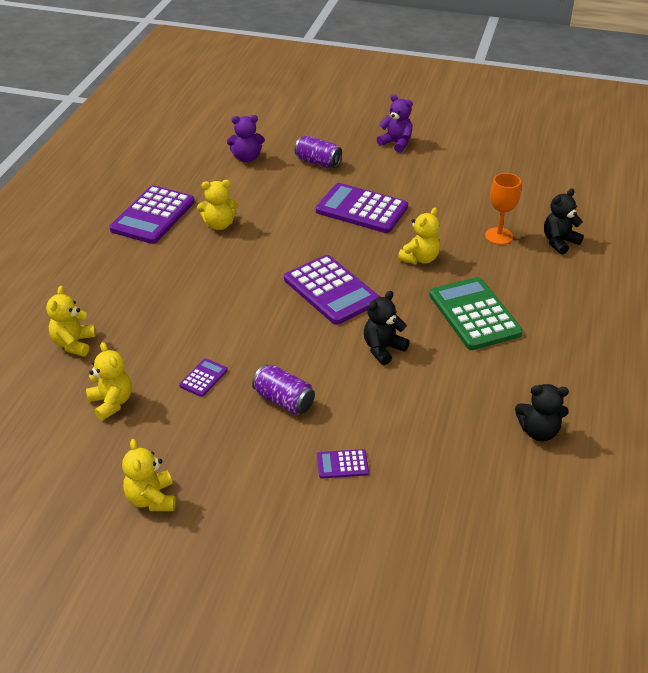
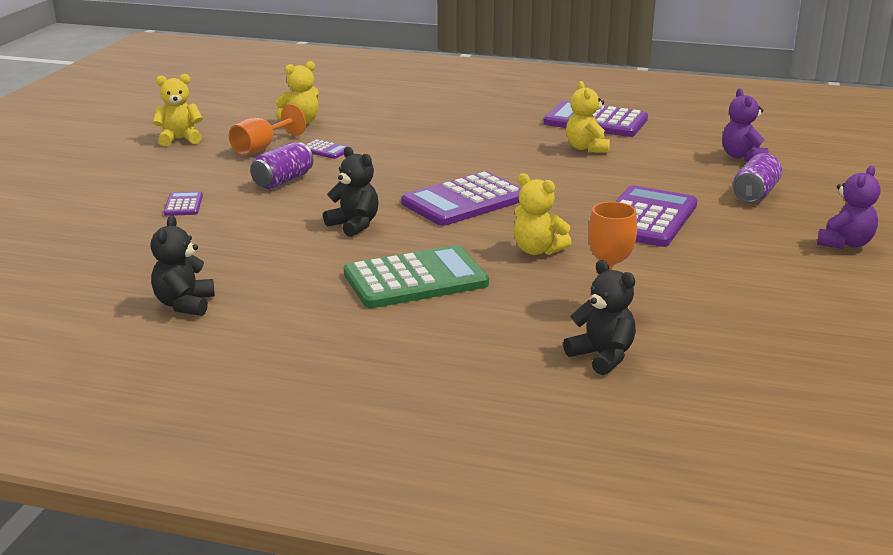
camera: 90 degrees right, 15 degrees down
yellow teddy bear [46,286,96,357] -> none
none -> orange goblet [229,104,306,155]

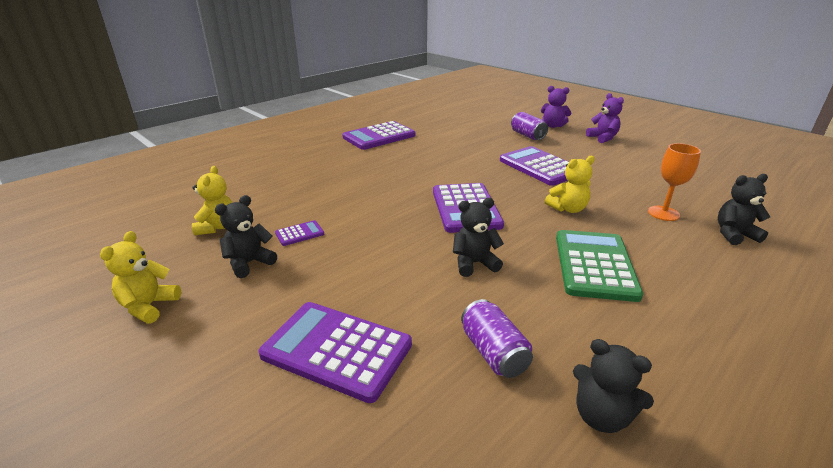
camera: 60 degrees left, 5 degrees up
purple calculator [164,191,203,216] -> purple calculator [258,302,412,403], size x2.20
orange goblet [229,104,306,155] -> black teddy bear [215,195,277,278]
purple can [250,142,313,189] -> purple can moved to [461,299,533,378]
yellow teddy bear [566,81,610,153] -> none
purple teddy bear [722,89,768,161] -> purple teddy bear moved to [541,86,572,128]

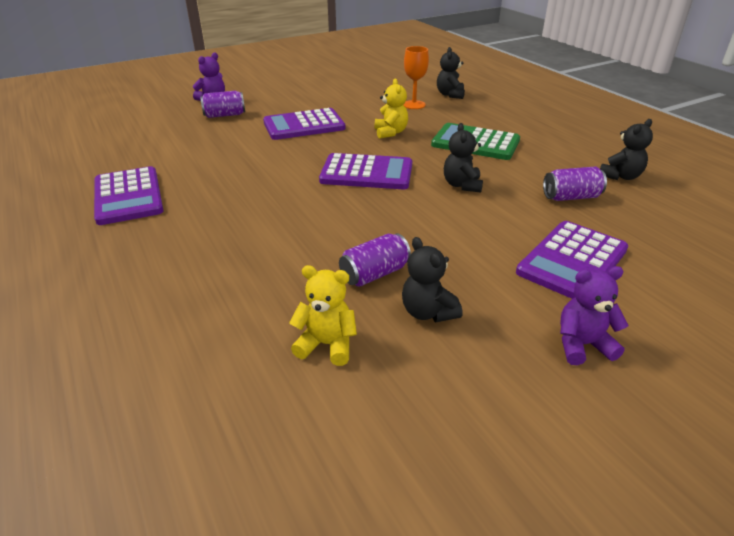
camera: 75 degrees left, 5 degrees up
yellow teddy bear [100,231,181,324] -> none
purple calculator [275,220,324,246] -> purple can [339,233,411,287]
purple teddy bear [586,93,624,143] -> purple teddy bear moved to [560,266,629,365]

